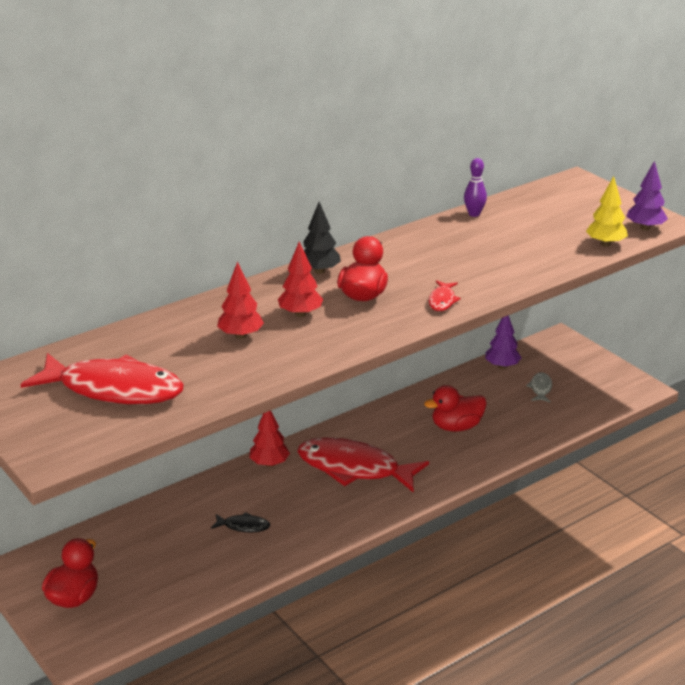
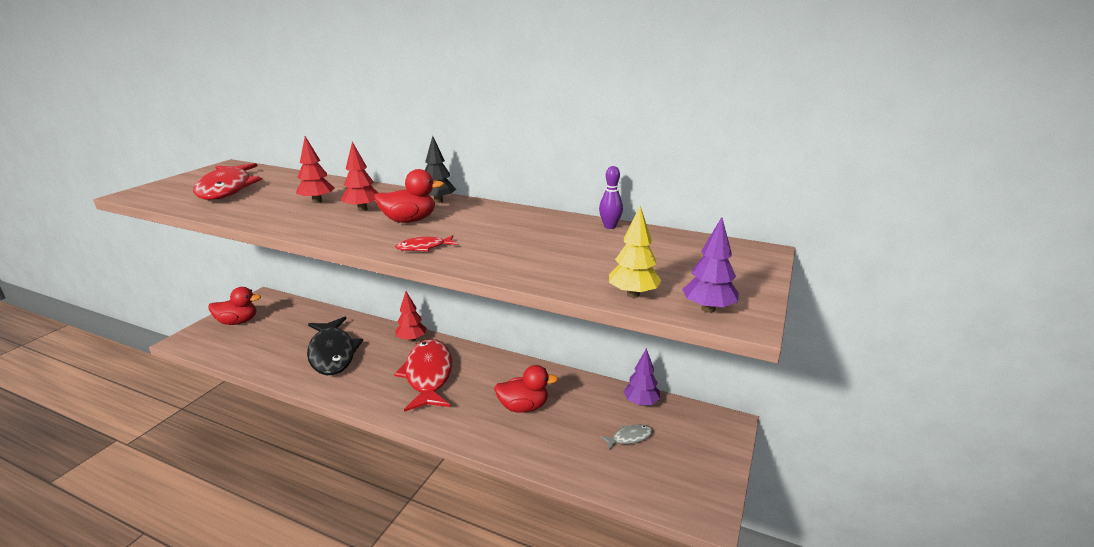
camera: 60 degrees right, 5 degrees down
black fish [211,512,270,532] -> black fish [307,317,363,375], size x2.39
red duck [424,385,487,432] -> red duck turned 135 degrees clockwise [494,365,558,413]

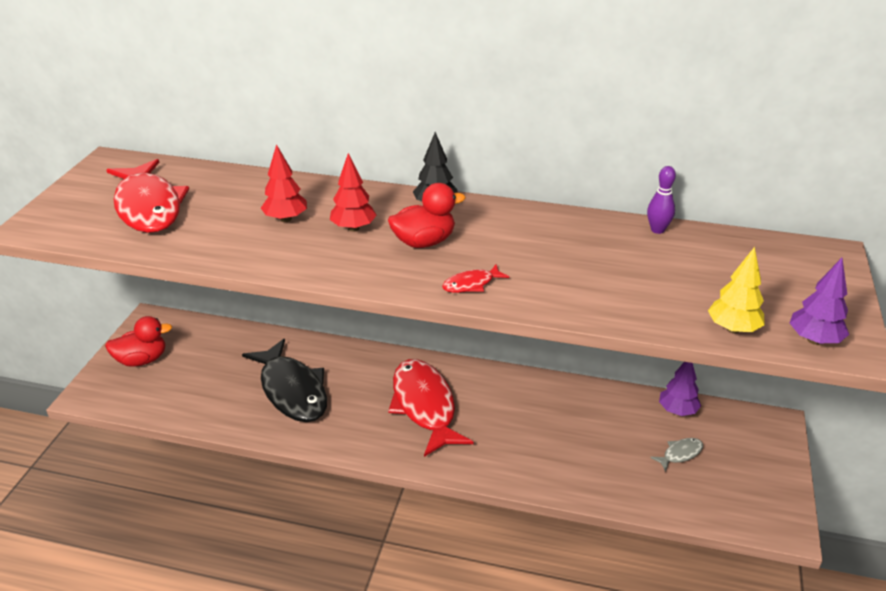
camera: 10 degrees left, 10 degrees up
red tree [395,291,427,342] -> none
red duck [494,365,558,413] -> none

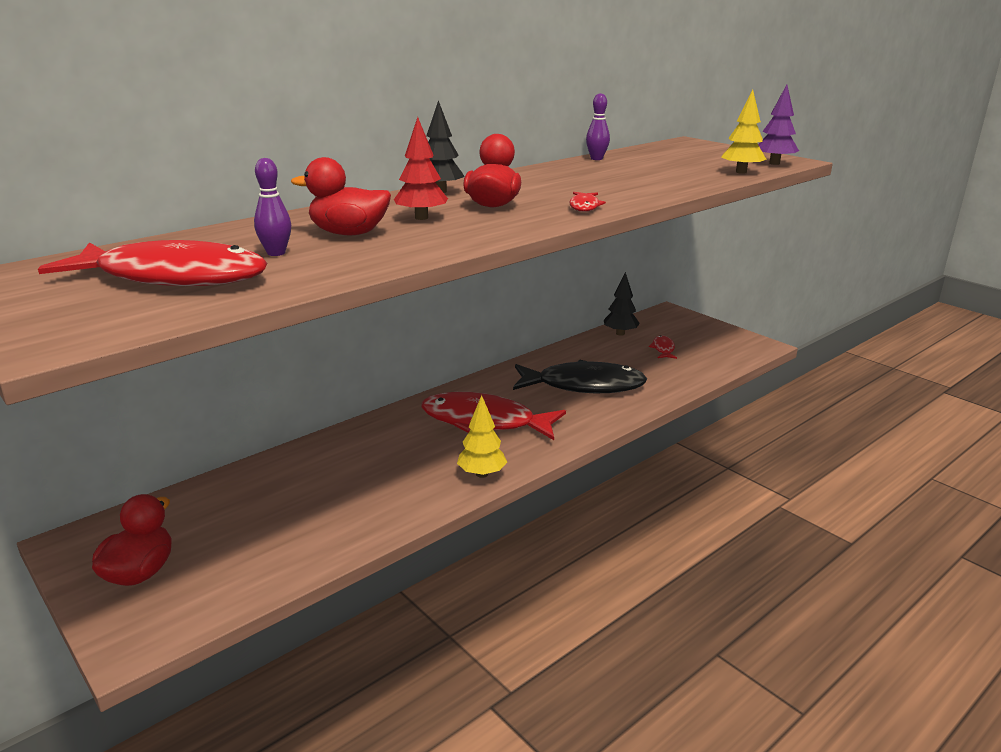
camera: 55 degrees left, 10 degrees down
black fish [242,339,327,422] -> black fish moved to [513,360,647,393]
red tree [261,144,307,222] -> red duck [291,157,391,235]
grey fish [650,438,703,472] -> red fish [649,335,677,359]
purple tree [659,362,701,416] -> black tree [604,272,640,336]
none -> purple bowling pin [254,158,291,256]
none -> yellow tree [457,395,507,478]

